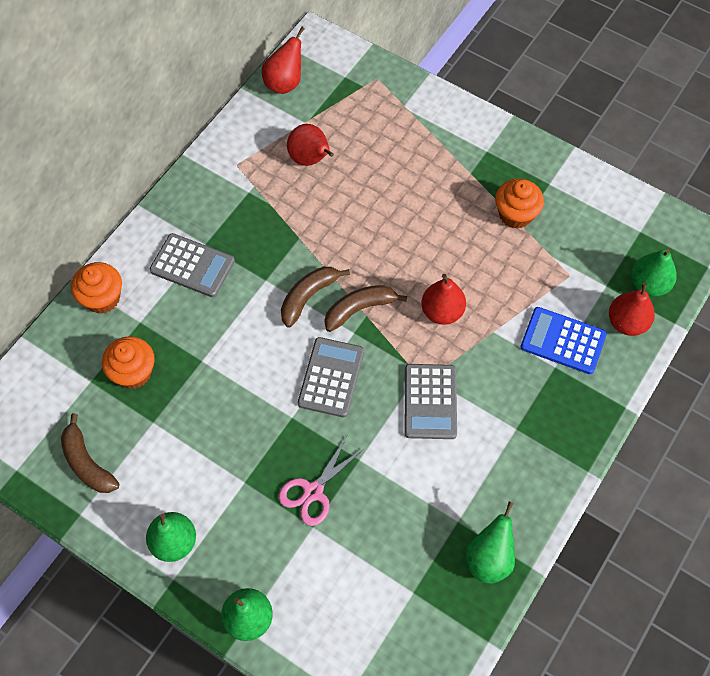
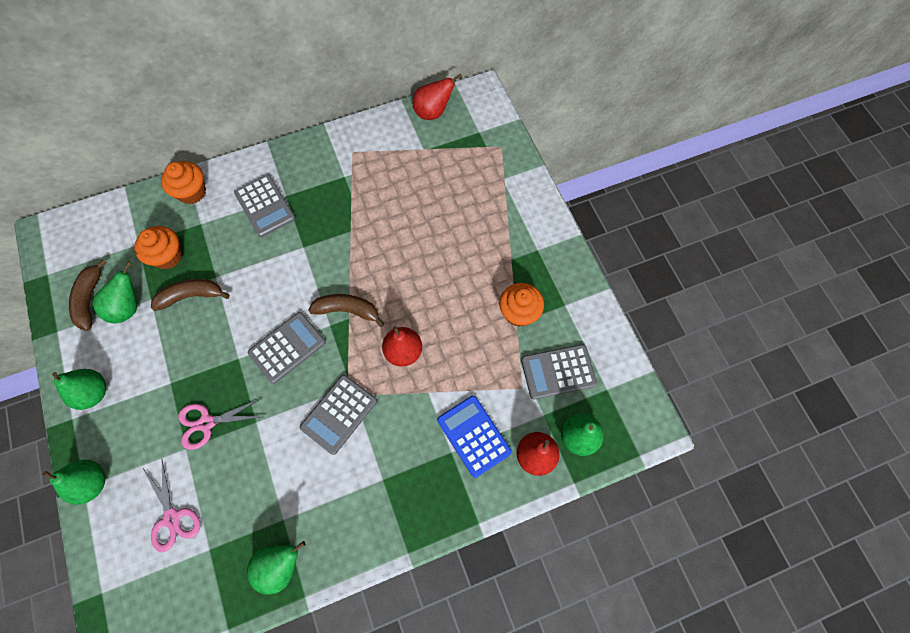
camera: 35 degrees right, 5 degrees up
brown banana [281,267,350,328] -> brown banana moved to [151,279,230,311]
red pear [287,124,334,166] -> none
none -> green pear [93,261,137,323]
none -> pink scissors [143,460,200,552]
none -> grey calculator [521,344,597,400]

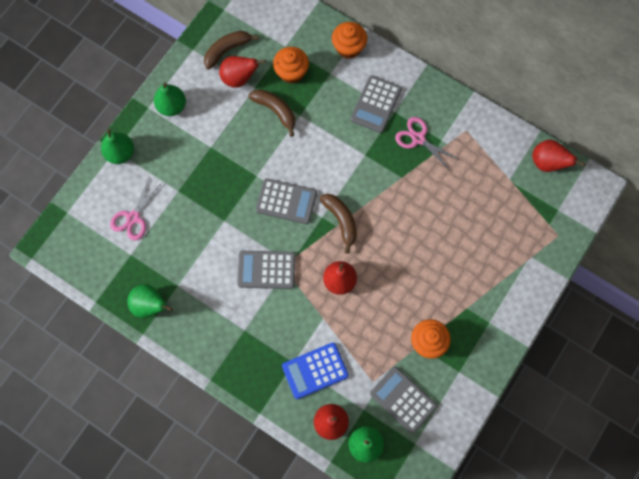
camera: 55 degrees right, 5 degrees up
green pear [93,261,137,323] -> red pear [219,56,266,88]
pink scissors [178,398,263,450] -> pink scissors moved to [395,117,458,170]
blue calculator [437,396,512,478] -> blue calculator turned 135 degrees counterclockwise [282,343,349,399]

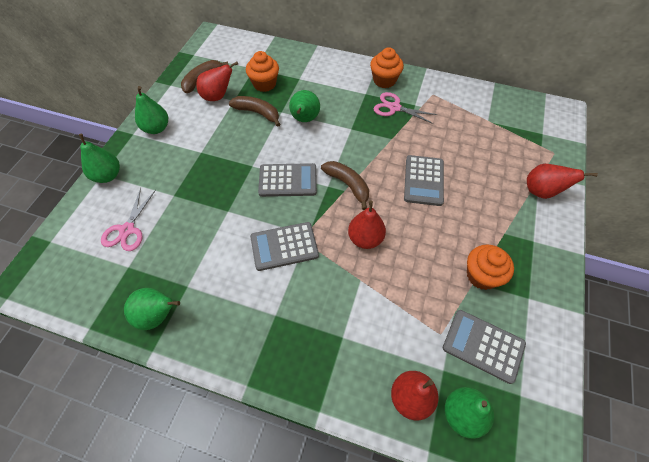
camera: 15 degrees left, 15 degrees down
blue calculator [282,343,349,399] -> none
orange cupcake [332,22,367,59] -> orange cupcake moved to [370,47,404,88]
grey calculator [350,75,402,133] -> grey calculator moved to [404,155,444,206]
red pear [532,139,585,172] -> red pear moved to [527,164,598,199]
none -> green pear [289,90,320,122]

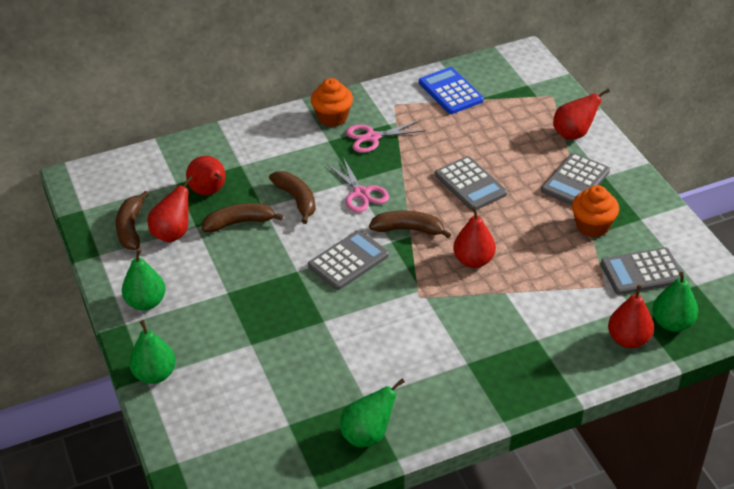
camera: 40 degrees left, 15 degrees down
pink scissors [101,188,156,251] -> pink scissors moved to [327,157,389,213]
orange cupcake [246,51,279,92] -> red pear [186,156,225,195]
grey calculator [250,222,319,271] -> grey calculator moved to [541,153,610,205]
green pear [289,90,320,122] -> brown banana [269,171,316,224]
none -> blue calculator [419,67,484,114]

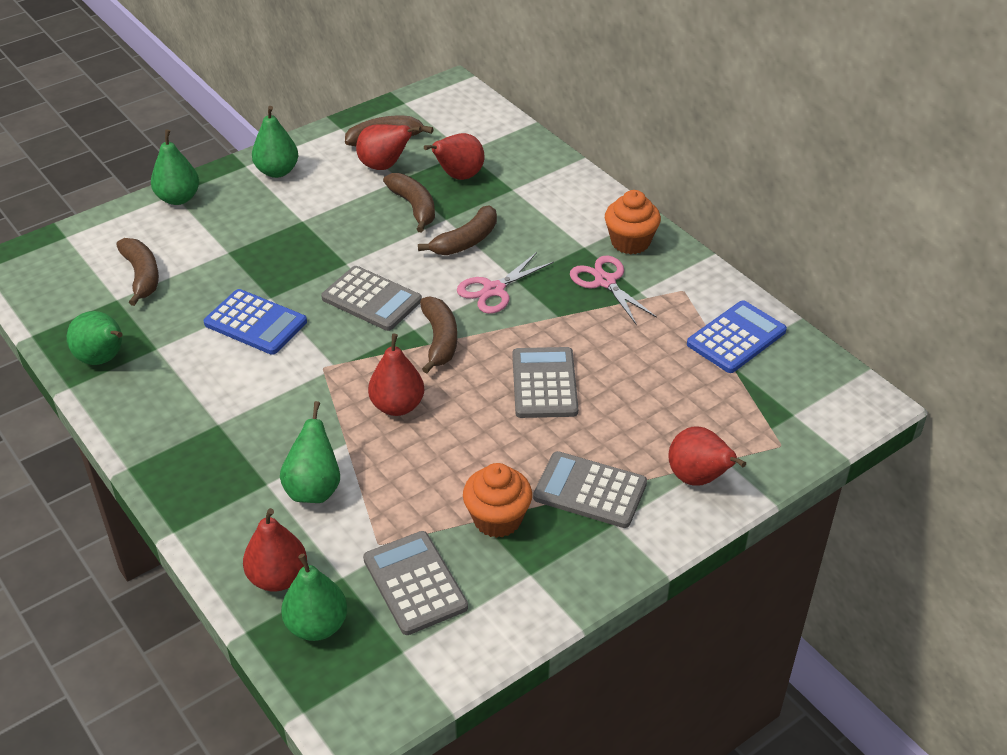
camera: 75 degrees right, 0 degrees up
grey calculator [435,156,507,211] -> grey calculator turned 135 degrees clockwise [512,347,578,418]
none -> brown banana [116,238,159,306]
none -> blue calculator [204,289,307,355]
none -> green pear [280,401,340,503]

